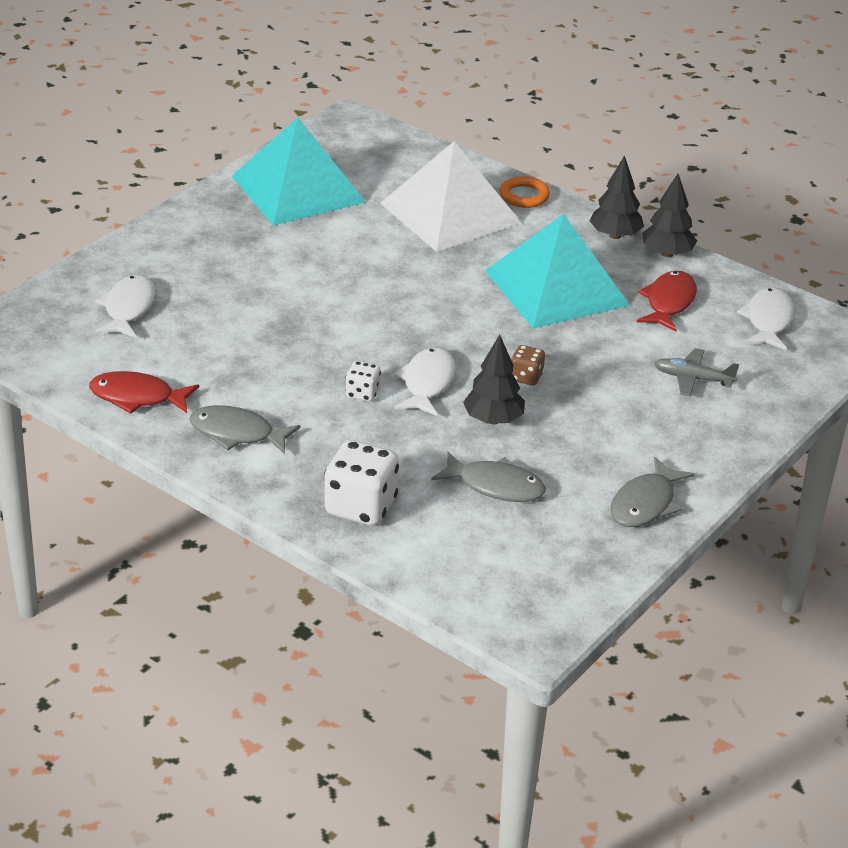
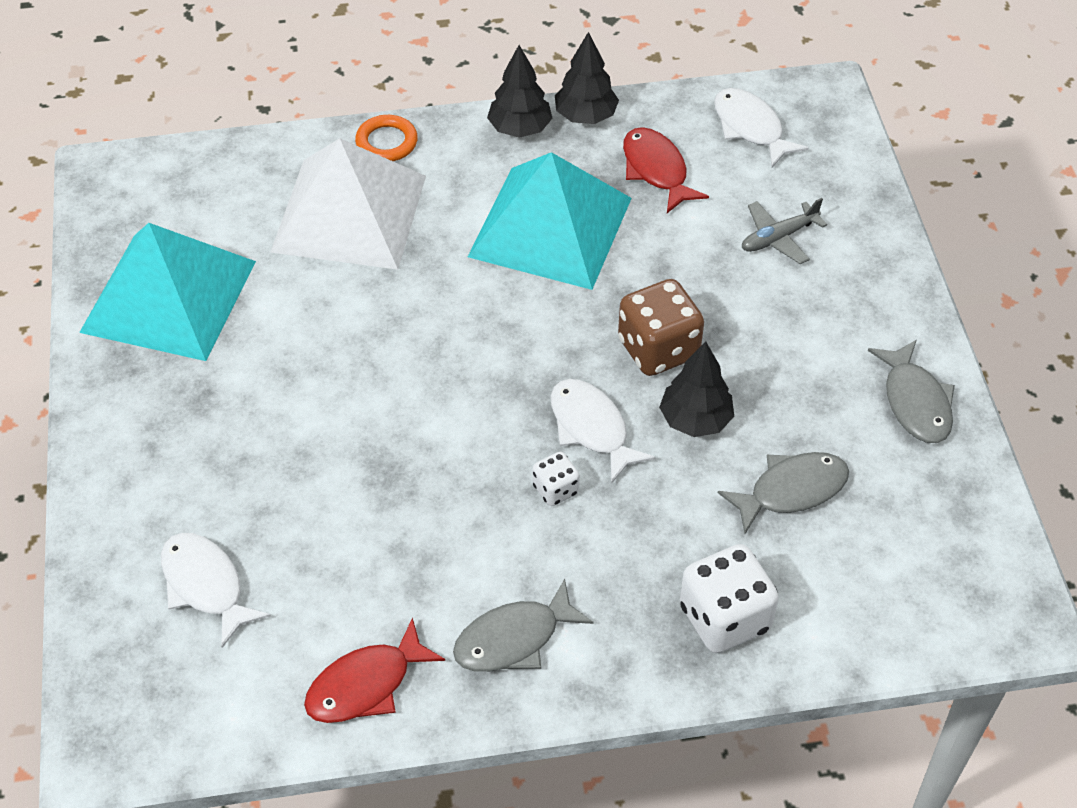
camera: 45 degrees left, 15 degrees up
brown dice [511,345,545,386] -> brown dice [618,279,704,376], size x1.90

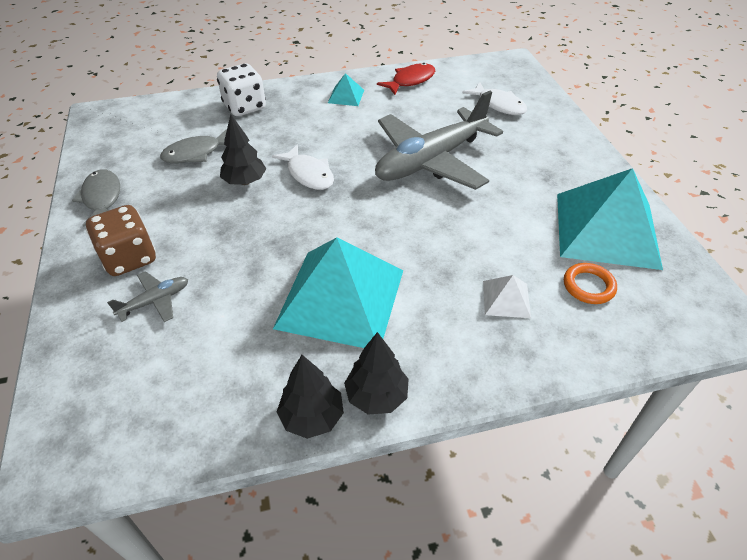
camera: 175 degrees right, 5 degrees down
white pyramid [270,138,426,270] -> white pyramid [483,275,531,318], size x0.42
orange ring [355,115,418,161] -> orange ring moved to [564,263,617,304]
grey fish [453,579,594,672] -> turquoise pyramid [328,73,364,106]
white dice [533,452,580,506] -> none
brown dice [618,279,704,376] -> brown dice moved to [86,205,156,276]
red fish [623,127,709,213] -> none
white fish [714,88,809,168] -> none
none -> grey plane [375,91,503,190]

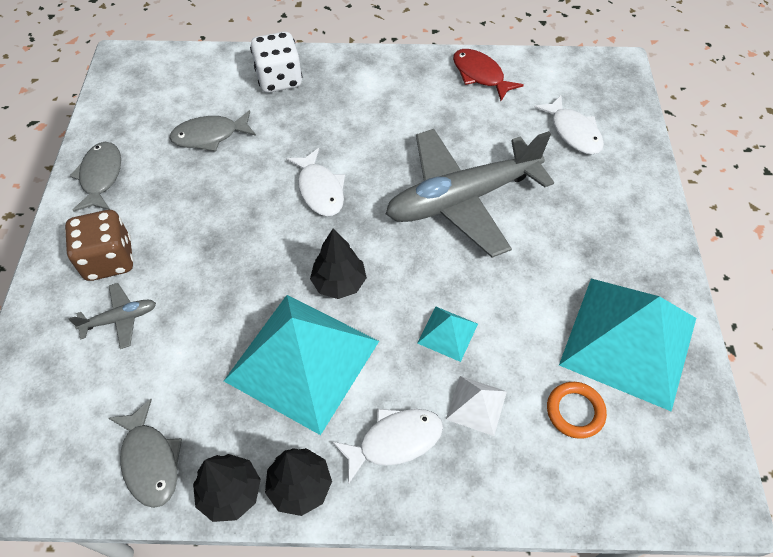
camera: 15 degrees right, 10 degrees up
black tree [220,115,266,185] -> black tree moved to [310,229,367,299]
turquoise pyramid [328,73,364,106] -> turquoise pyramid moved to [417,307,478,362]
red fish [377,63,435,95] -> red fish turned 105 degrees counterclockwise [453,49,524,101]
none -> grey fish [108,399,182,508]
none -> white fish [332,409,443,485]

